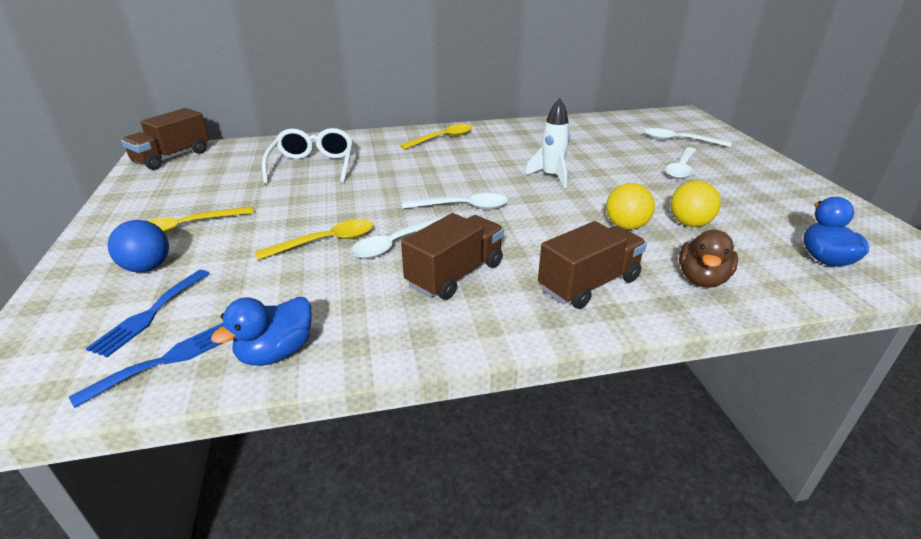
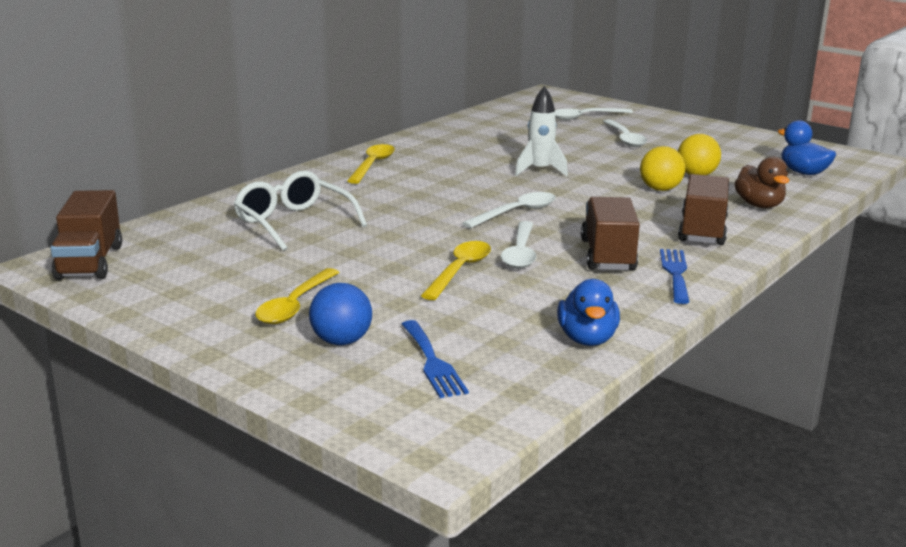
camera: 40 degrees left, 10 degrees down
blue fork [69,323,224,408] -> blue fork moved to [660,249,689,304]

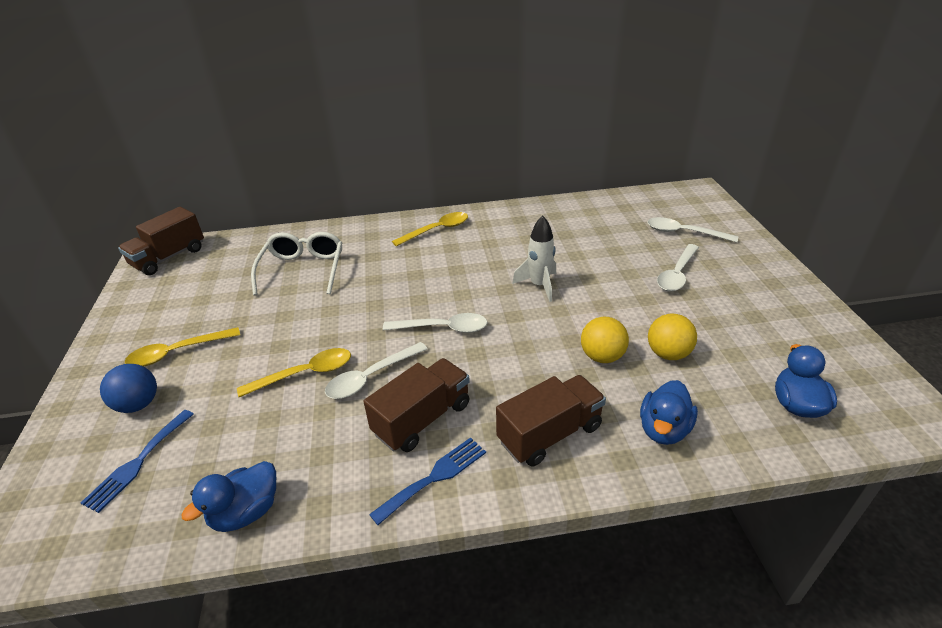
camera: 45 degrees right, 15 degrees up
brown duck [734,157,789,208] -> blue duck [640,380,698,445]

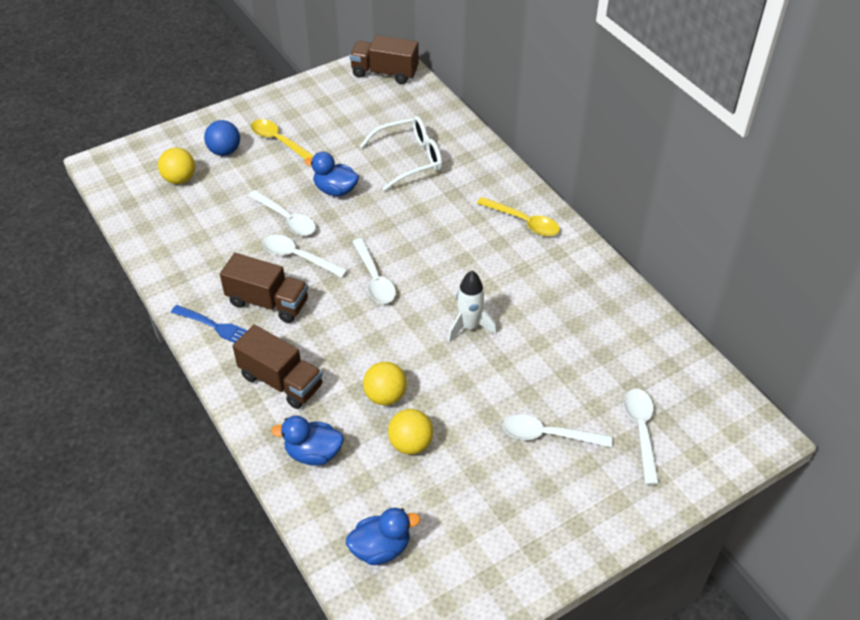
camera: 65 degrees right, 10 degrees up
blue fork [81,410,194,513] -> yellow ball [158,148,195,184]
blue duck [181,461,276,532] -> blue duck moved to [304,152,359,196]
yellow spoon [237,348,351,397] -> white spoon [248,190,316,236]

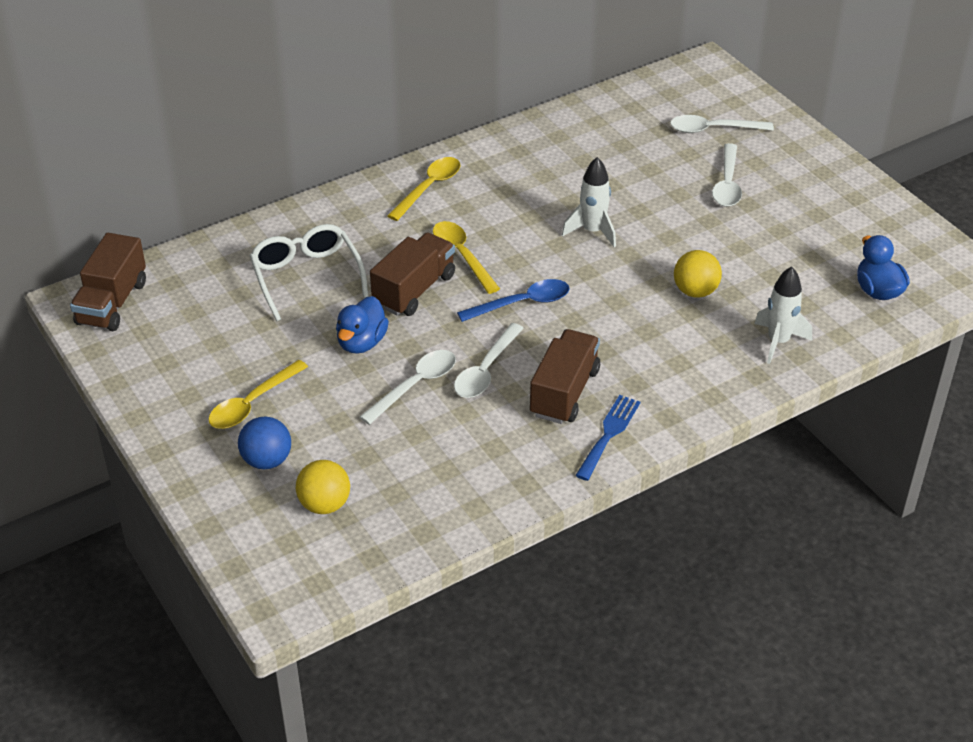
camera: 90 degrees left, 5 degrees down
brown truck [233,325,323,409] -> brown truck moved to [370,232,455,316]
blue duck [271,416,344,466] -> white rocket [754,266,812,364]
white spoon [352,238,396,304] -> blue spoon [457,279,570,322]
yellow ball [388,409,433,455] -> none
none -> yellow spoon [433,221,500,294]

